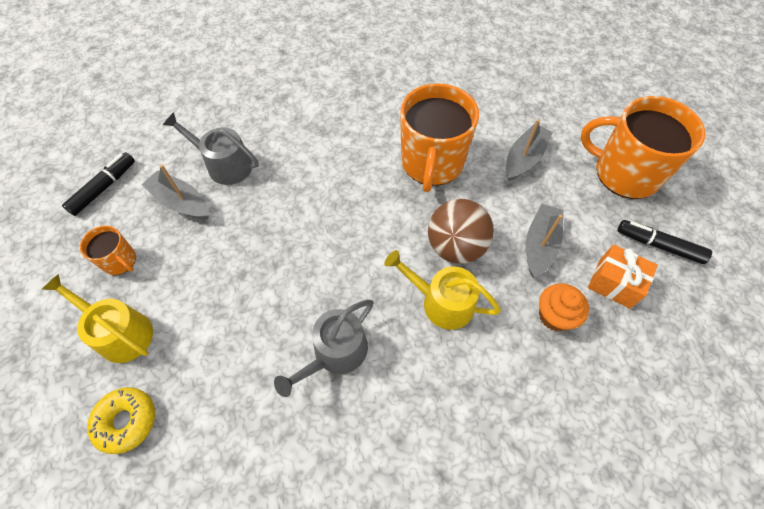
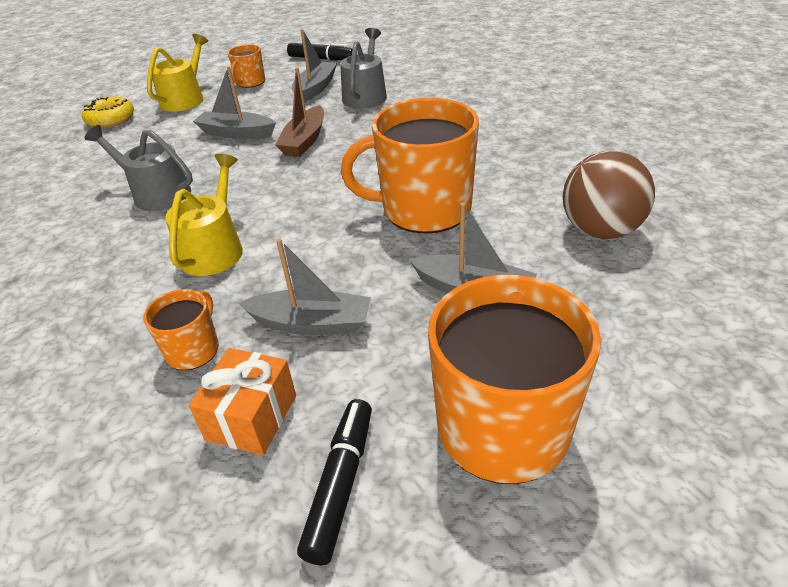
camera: 80 degrees right, 20 degrees down
brown ball [428,199,494,264] -> brown ball moved to [563,151,655,239]
orange cupcake [539,283,589,331] -> orange mug [143,289,219,371]
none -> grey boat [193,66,276,139]
none -> brown boat [275,67,324,157]

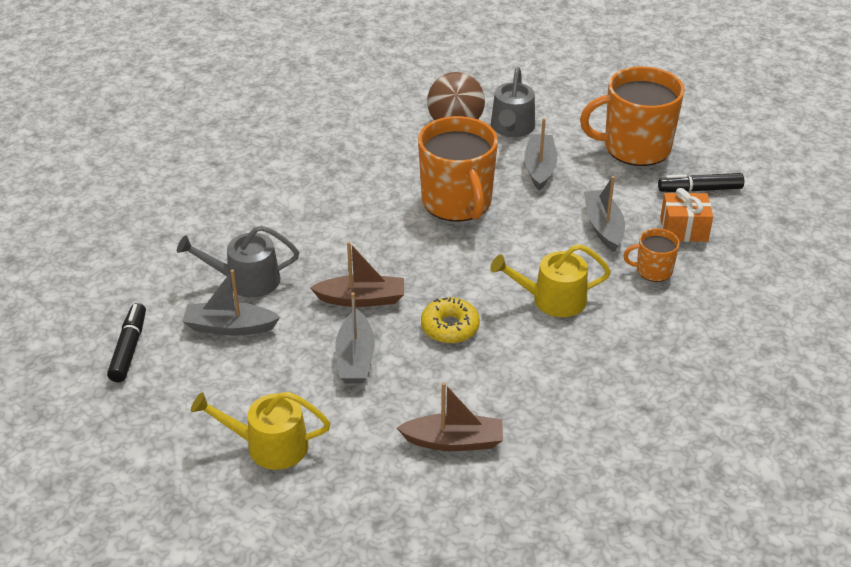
camera: 110 degrees left, 0 degrees up
yellow donut [82,97,134,128] -> yellow donut moved to [421,297,480,343]
grey watering can [85,125,193,211] -> grey watering can moved to [491,67,535,137]
orange mug [228,44,265,88] -> none
none -> brown boat [397,382,503,451]

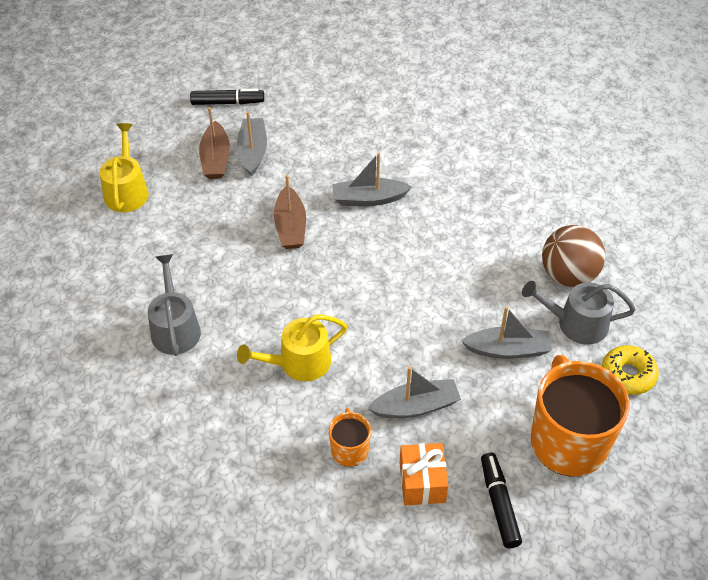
camera: 85 degrees right, 10 degrees up
grey watering can [177,225,299,298] -> grey watering can moved to [148,254,201,356]
grey boat [335,292,375,384] -> grey boat moved to [332,152,412,206]
brown boat [397,382,503,451] -> brown boat moved to [199,107,230,179]
orange mug [418,116,498,222] -> none
yellow donut [421,297,480,343] -> yellow donut moved to [602,345,659,395]
yellow watering can [490,244,611,317] -> yellow watering can turned 105 degrees counterclockwise [237,315,347,381]

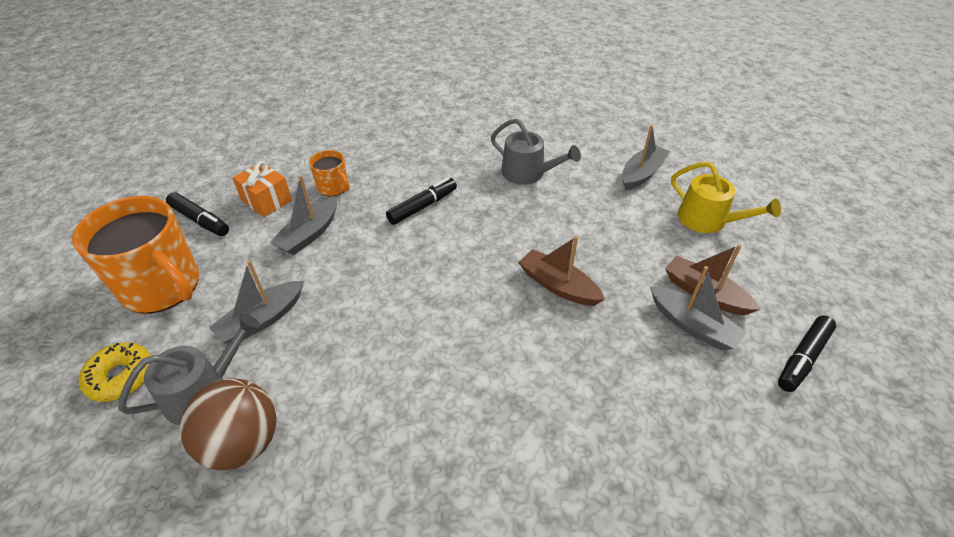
camera: 135 degrees right, 5 degrees down
yellow watering can [237,315,347,381] -> black marker [386,177,457,225]
grey boat [332,152,412,206] -> grey boat moved to [622,125,670,191]

